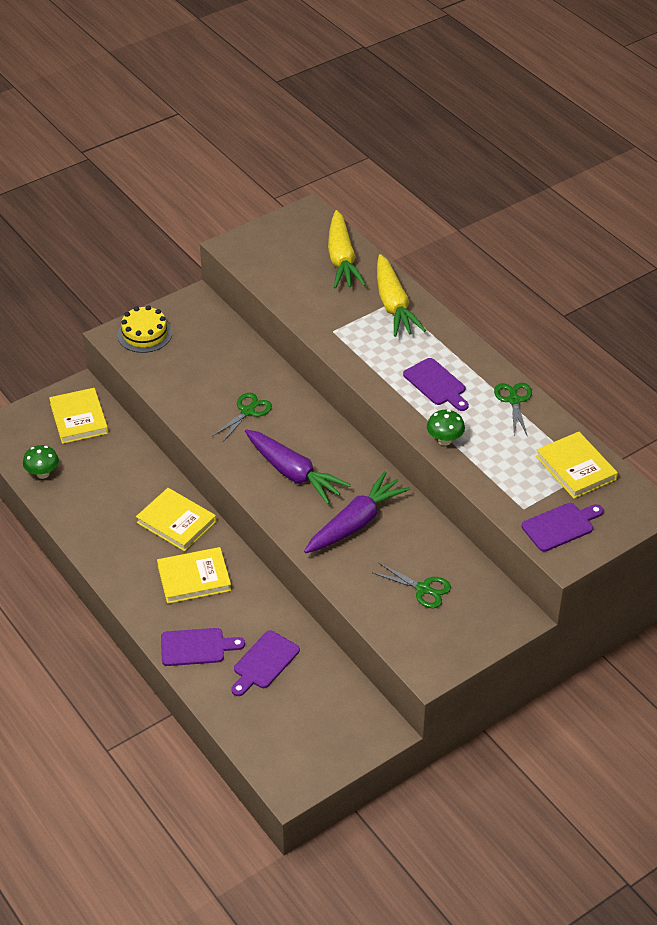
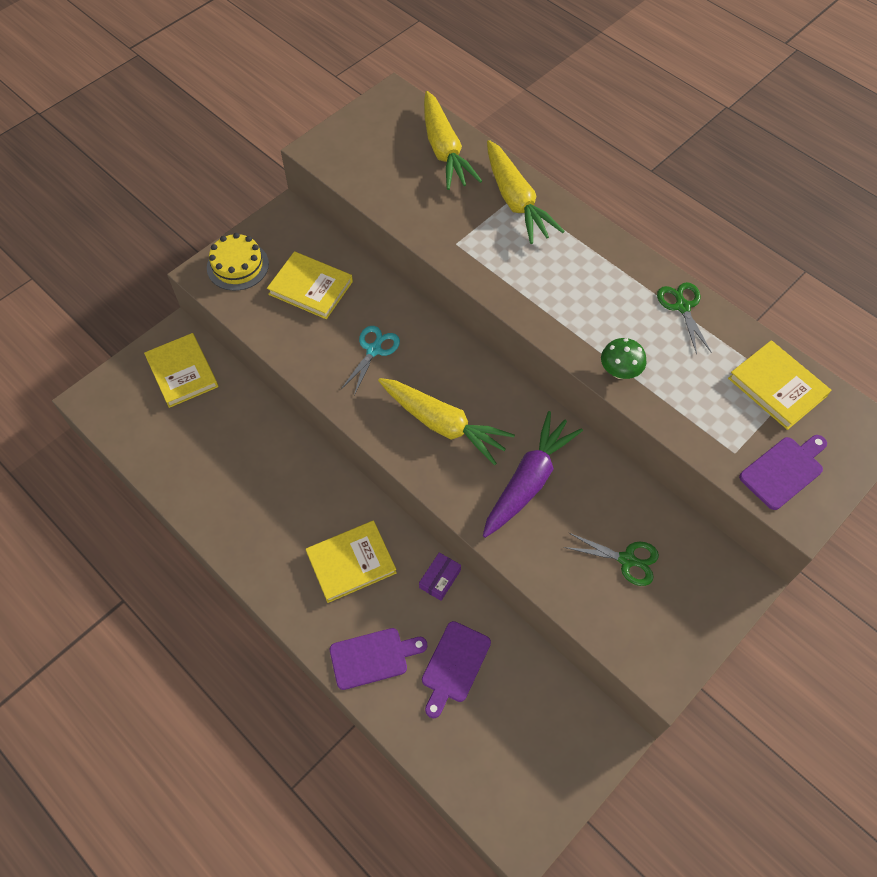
camera: 10 degrees left, 15 degrees up
green mushroom [23,445,59,479] -> none
yellow book [136,488,216,551] -> yellow book moved to [267,251,353,319]
green scissors [212,393,272,443] -> turquoise scissors [341,326,400,395]
purple carrot [245,429,351,504] -> yellow carrot [378,378,515,465]
purple cutting board [403,358,469,411] -> none
none -> purple box [419,552,461,601]

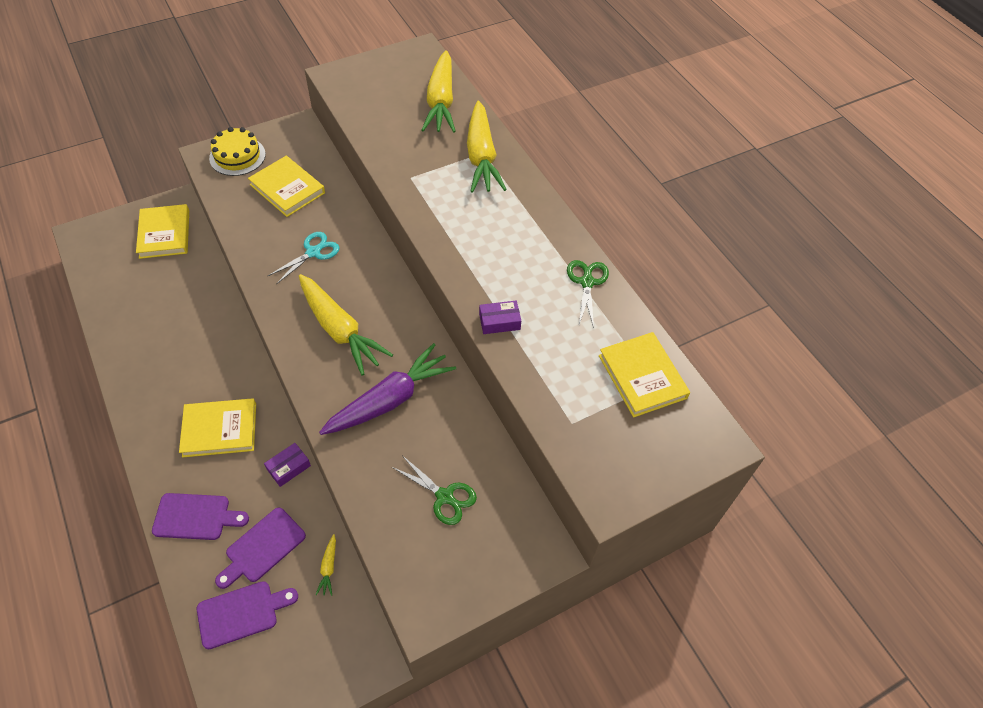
camera: 15 degrees right, 5 degrees down
green mushroom [601,338,646,379] -> purple box [479,301,521,334]
purple cutting board [739,435,827,510] -> purple cutting board moved to [197,581,298,649]
none -> yellow carrot [315,534,336,596]

